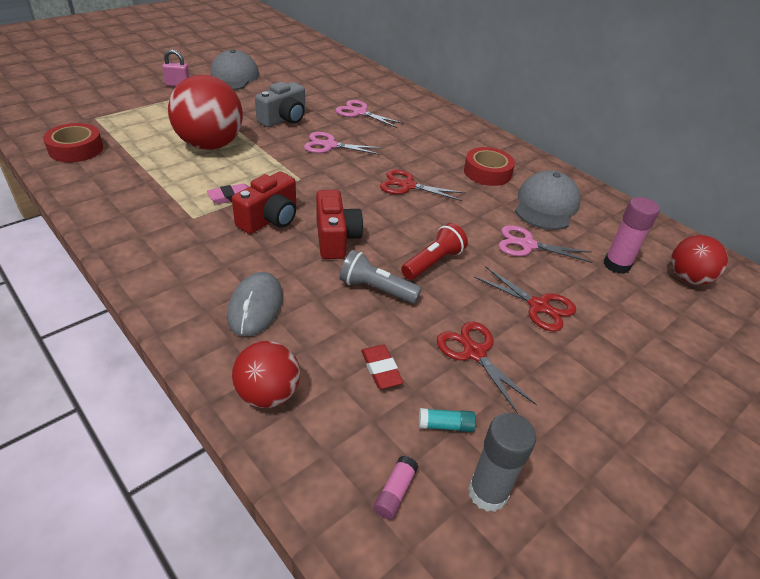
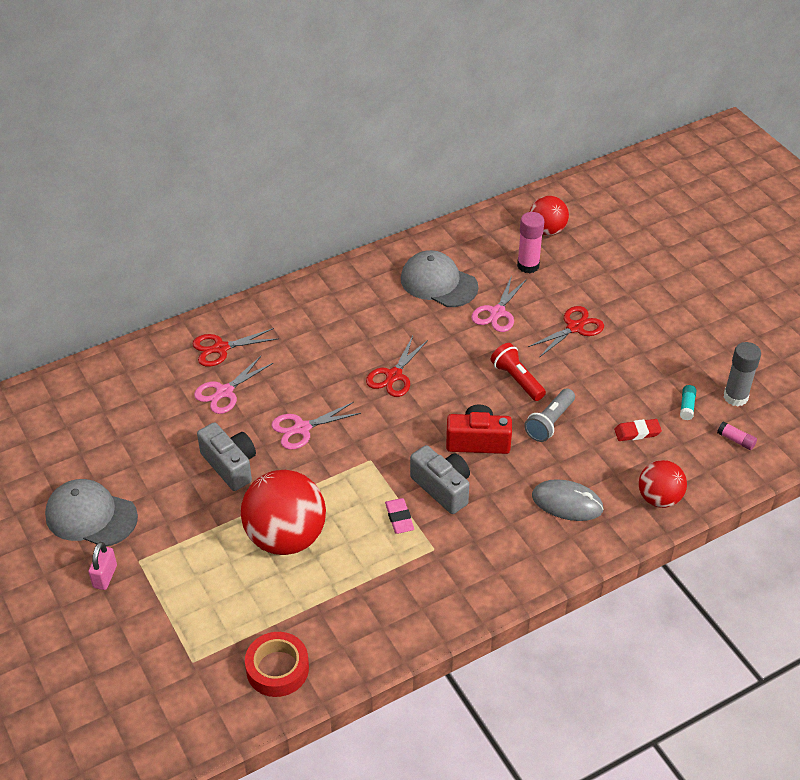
camera: 75 degrees left, 5 degrees up
red camera [232,171,296,234] -> grey camera [410,445,470,514]
pink scissors [304,132,383,155] -> pink scissors turned 45 degrees clockwise [271,402,361,450]
red scissors [437,322,537,414] -> red scissors moved to [193,328,277,367]
red tape [464,147,515,186] -> none

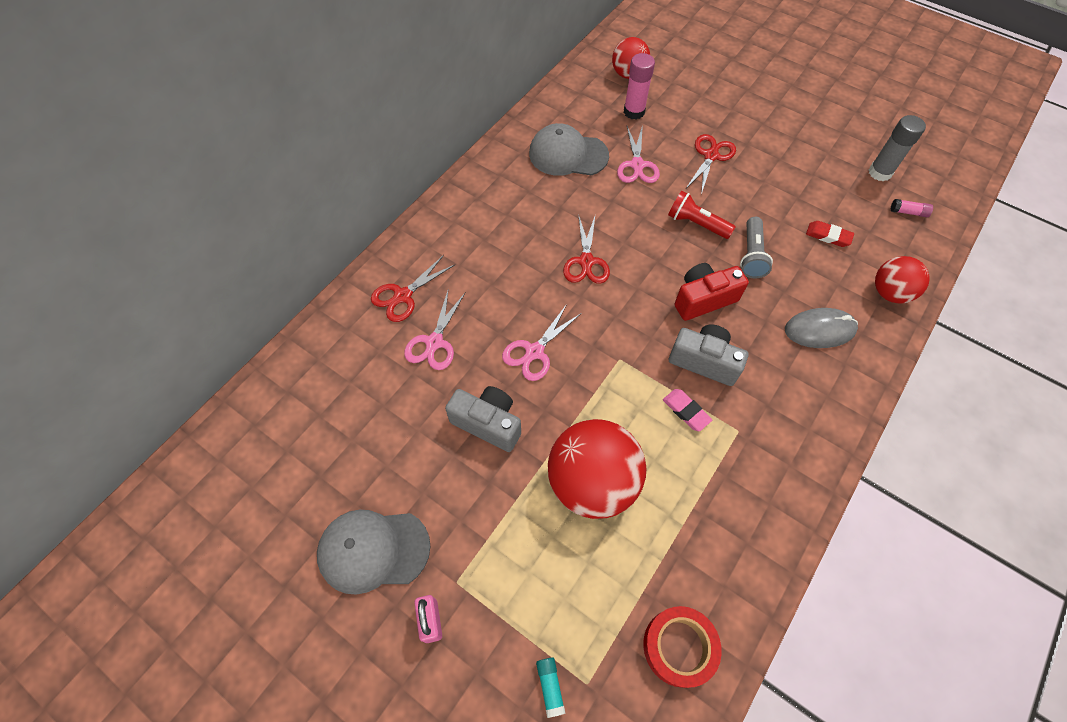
camera: 25 degrees left, 15 degrees up
red eraser [614,419,662,441] -> red eraser turned 60 degrees clockwise [806,221,854,247]
turquoise glue stick [680,385,697,420] -> turquoise glue stick moved to [536,657,565,718]

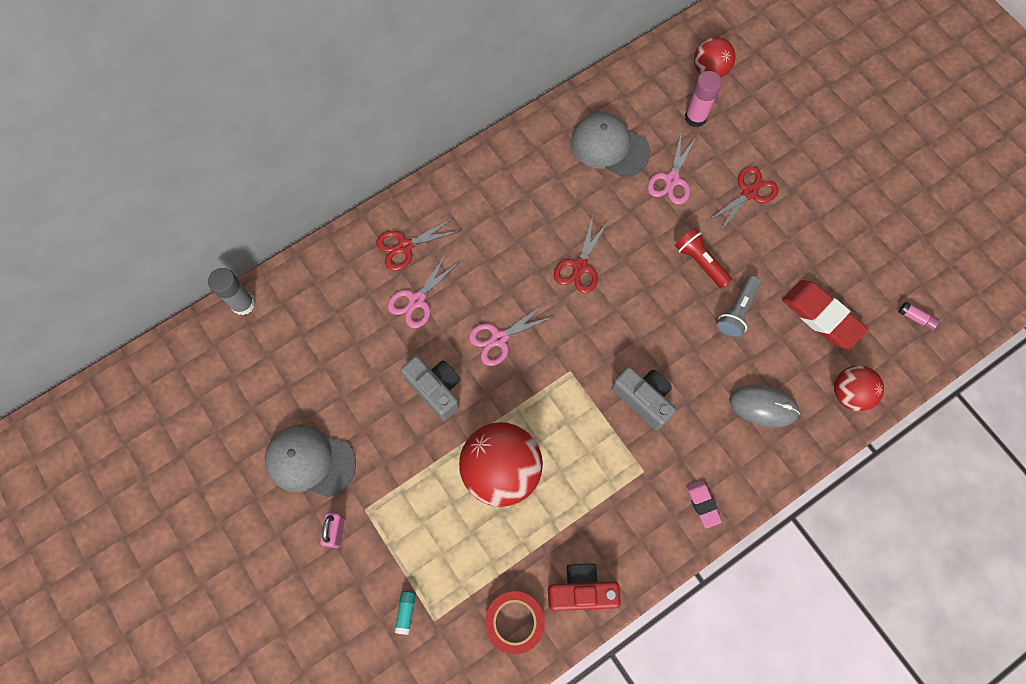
camera: 20 degrees right, 10 degrees up
pink eraser [663,389,712,431] -> pink eraser moved to [686,480,722,529]
red camera [675,263,749,321] -> red camera moved to [548,563,621,611]
red eraser [806,221,854,247] -> red eraser [782,280,868,350], size x1.90
grey glue stick [869,115,926,181] -> grey glue stick moved to [208,268,255,315]

